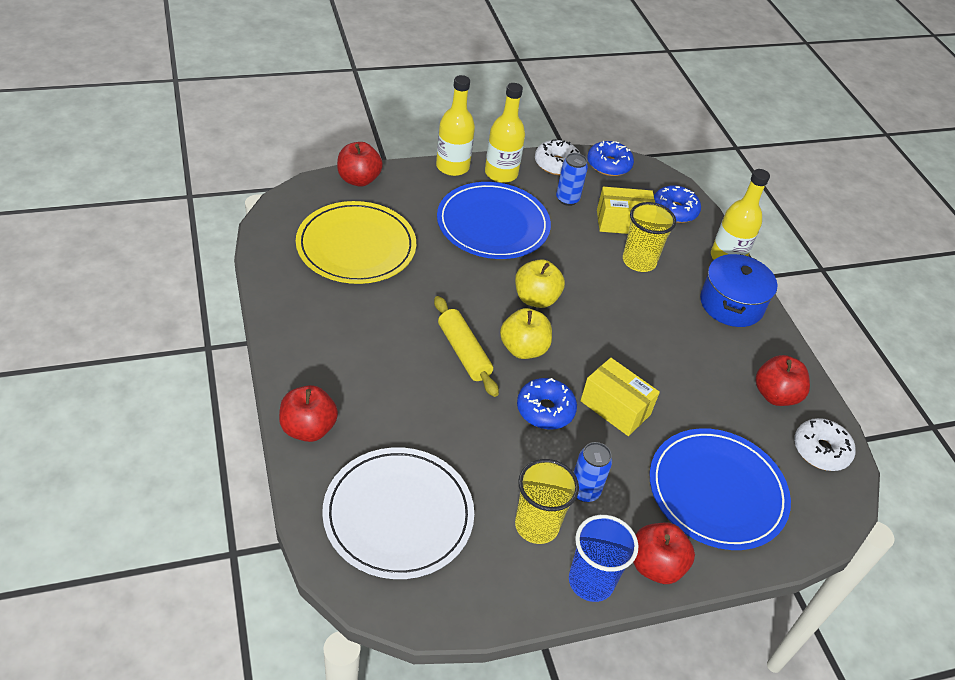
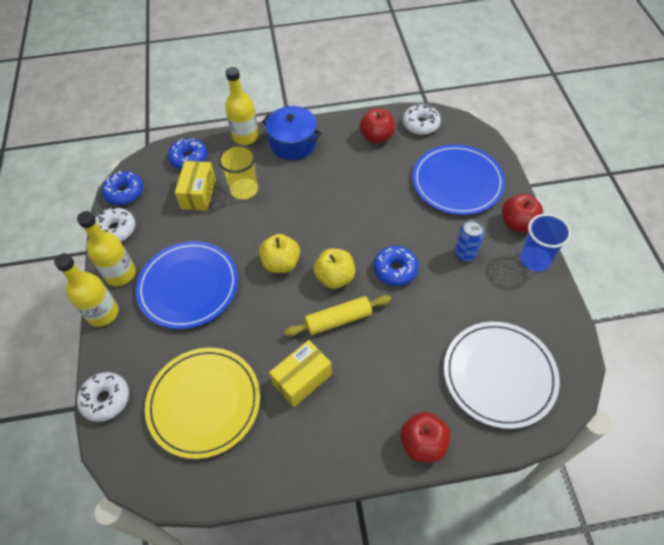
camera: 75 degrees left, 10 degrees up
red apple [337,142,383,187] -> white donut [77,372,129,422]
yellow cup [515,459,579,544] -> none
blue can [556,153,588,206] -> none
yellow box [580,358,660,436] -> yellow box moved to [269,340,332,407]

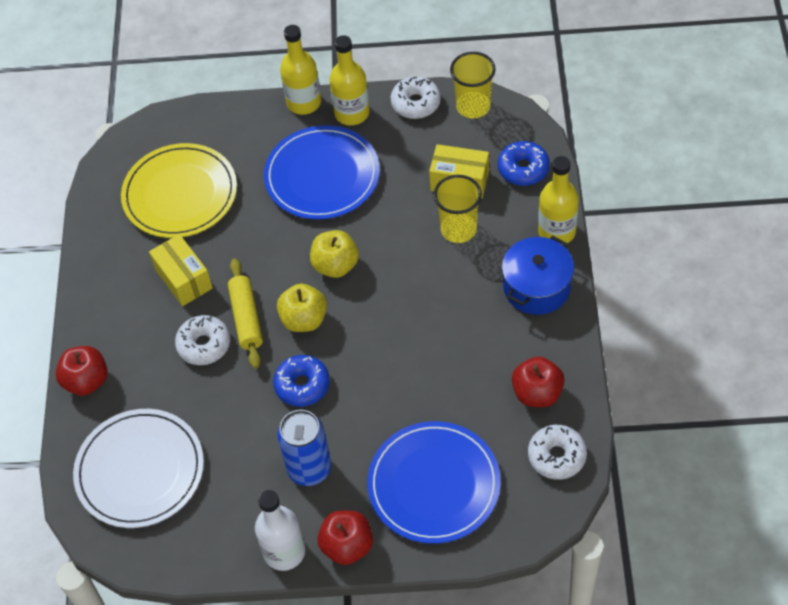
camera: 100 degrees right, 0 degrees up
white donut [77,372,129,422] -> white donut moved to [175,315,230,365]
blue donut [102,171,143,205] -> yellow cup [450,52,496,119]
blue can [455,220,484,262] -> blue can [278,410,331,486], size x1.53
blue cup [520,214,571,272] -> white bottle [255,490,305,571]

